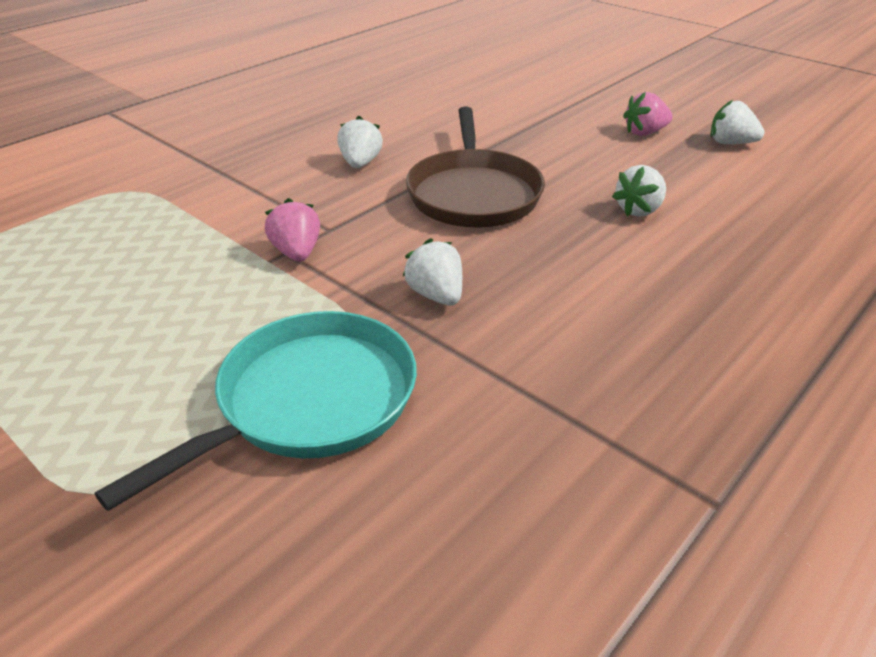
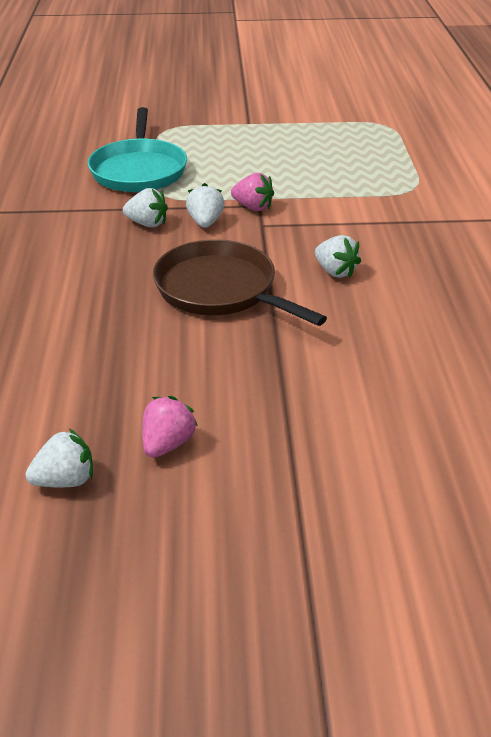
camera: 135 degrees right, 0 degrees up
white strawberry [612,165,666,217] -> white strawberry moved to [186,183,224,228]

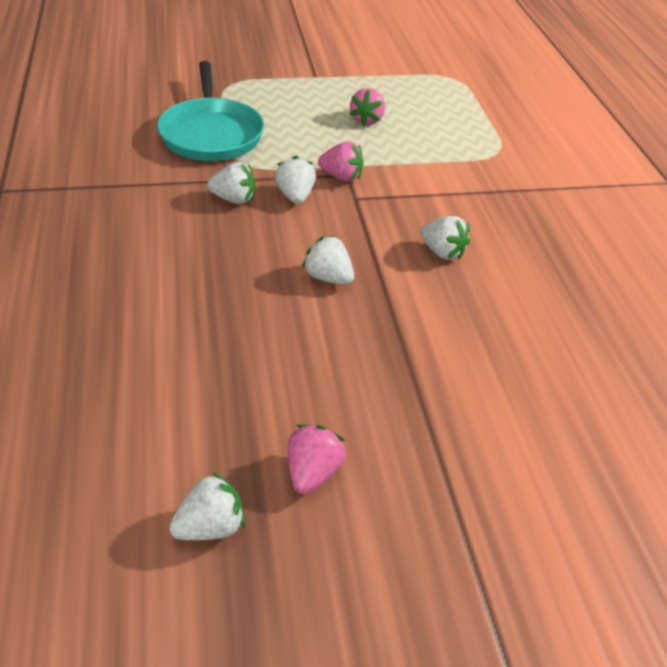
camera: 10 degrees left, 5 degrees up
brown pan [153,239,327,326] -> white strawberry [302,235,354,285]
none -> pink strawberry [350,88,385,126]

